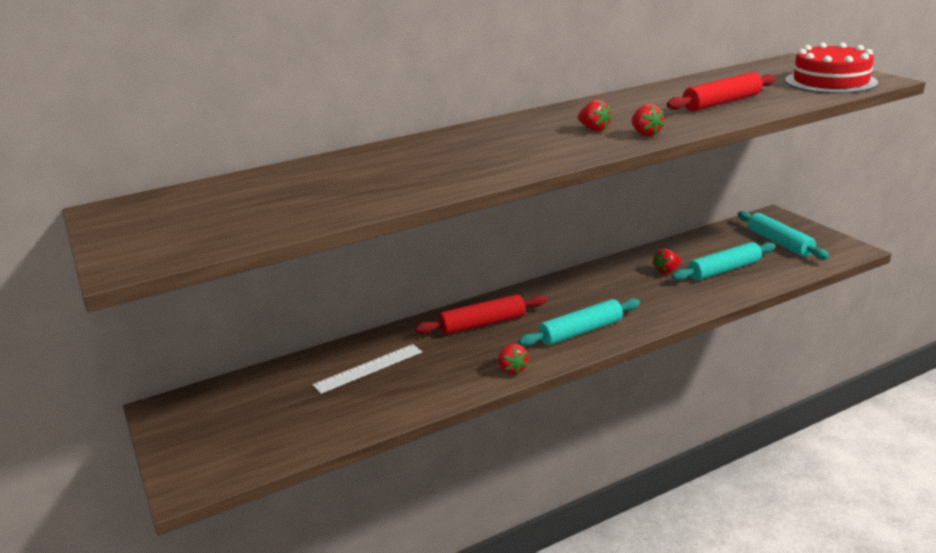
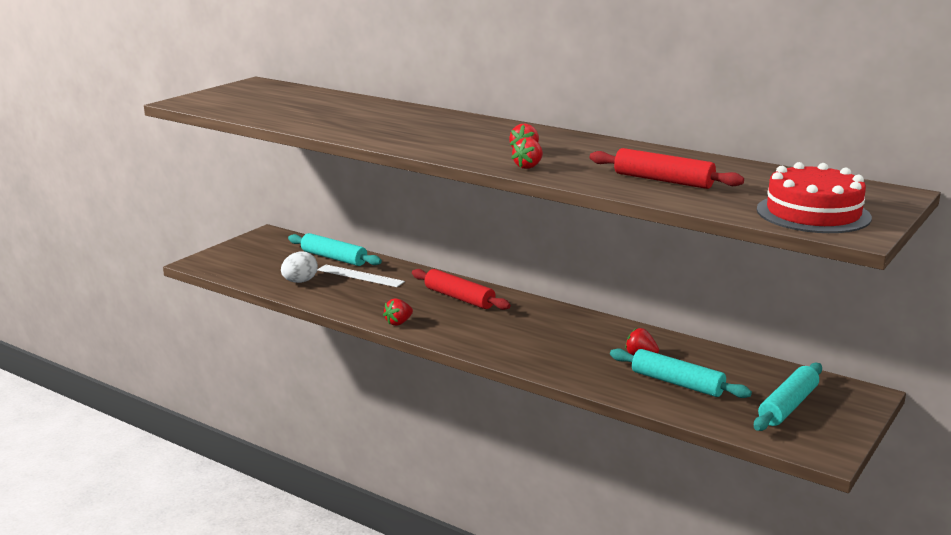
camera: 60 degrees right, 5 degrees down
turquoise rolling pin [518,298,640,347] -> turquoise rolling pin moved to [288,233,382,266]
none -> white egg [281,251,318,283]

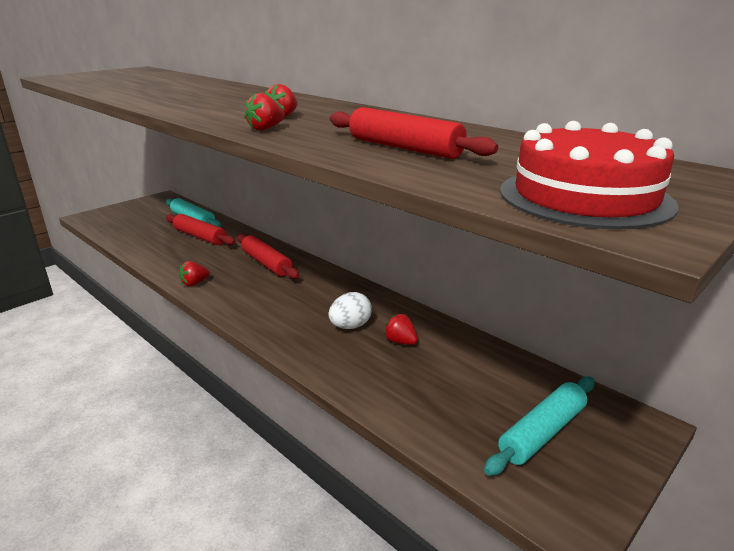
camera: 10 degrees right, 5 degrees up
white egg [281,251,318,283] -> white egg moved to [328,292,372,329]
white ruler [317,264,405,287] -> red rolling pin [166,214,236,245]
turquoise rolling pin [610,348,752,398] -> none

